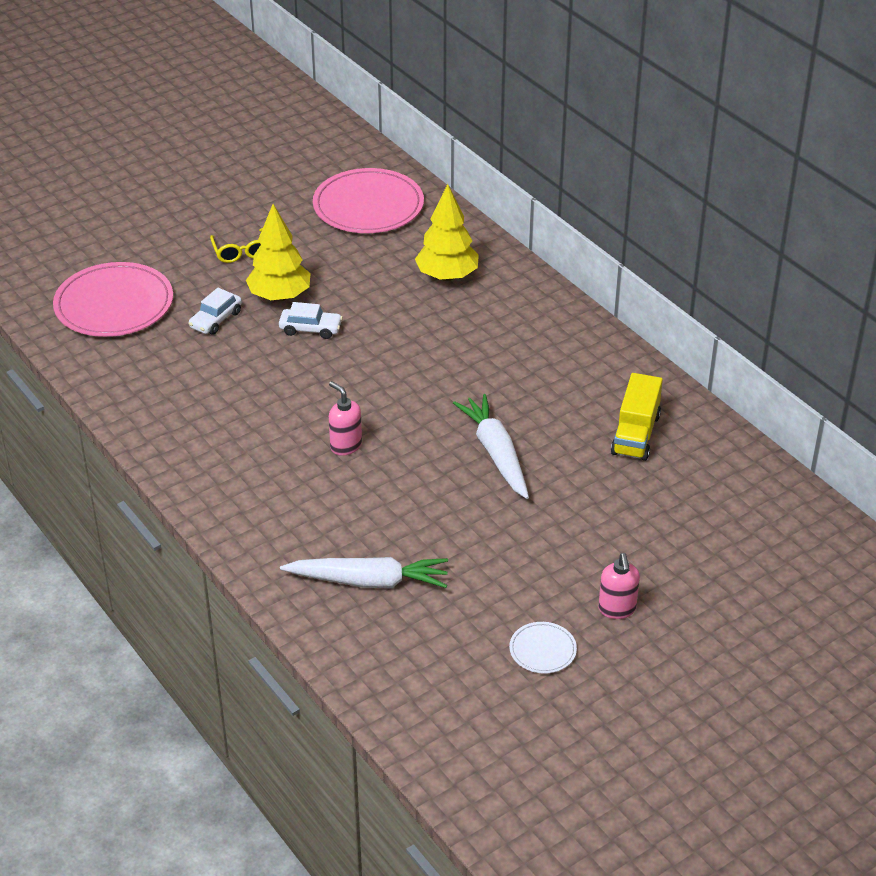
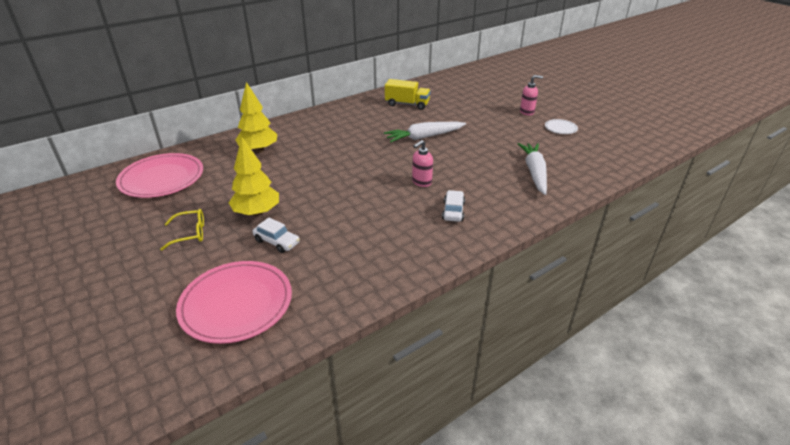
camera: 90 degrees left, 5 degrees down
white car [279,302,343,339] -> white car moved to [442,190,465,222]

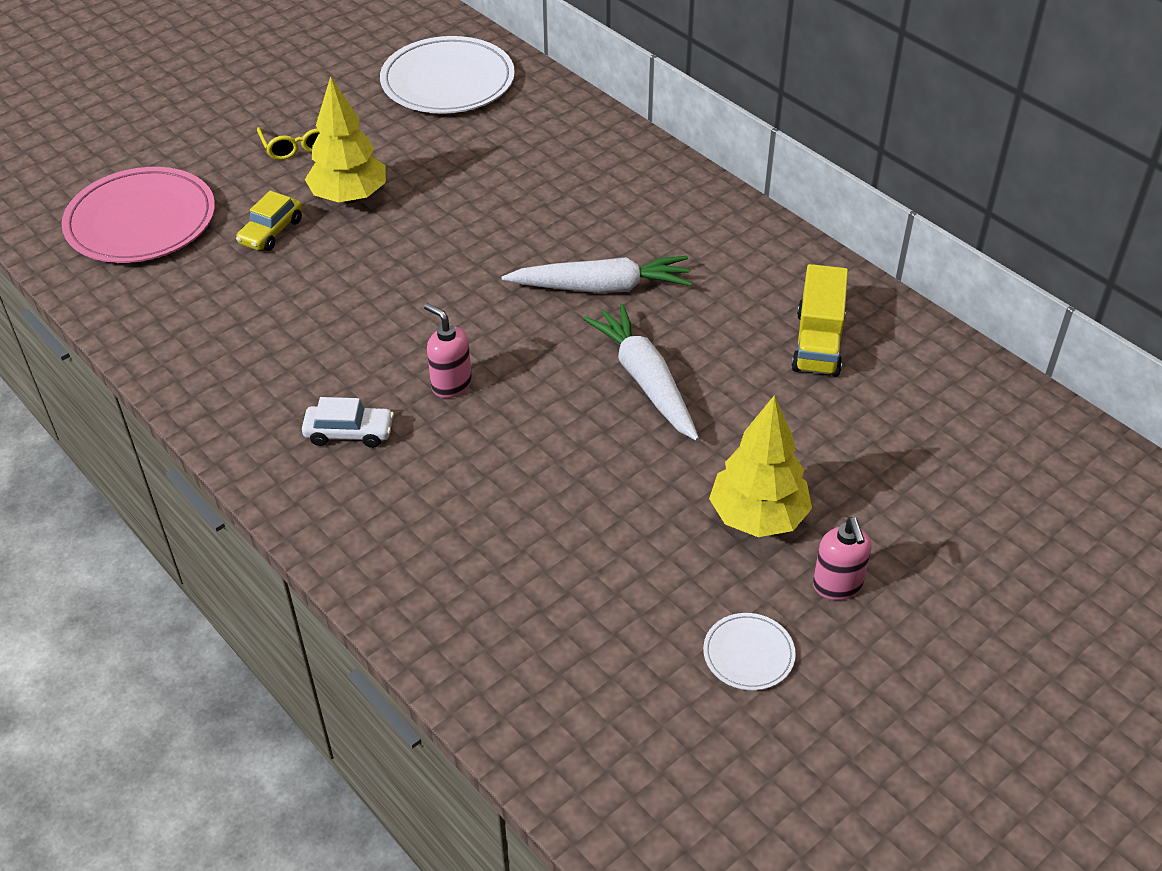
camera: 85 degrees right, 10 degrees up
pink plate [116,153,203,198] -> white plate [380,36,515,114]
yellow tree [236,82,277,153] -> yellow tree moved to [709,395,812,537]
white car [252,218,300,253] -> yellow car [236,191,302,251]
white carrot [518,143,547,195] -> white carrot moved to [502,256,692,293]

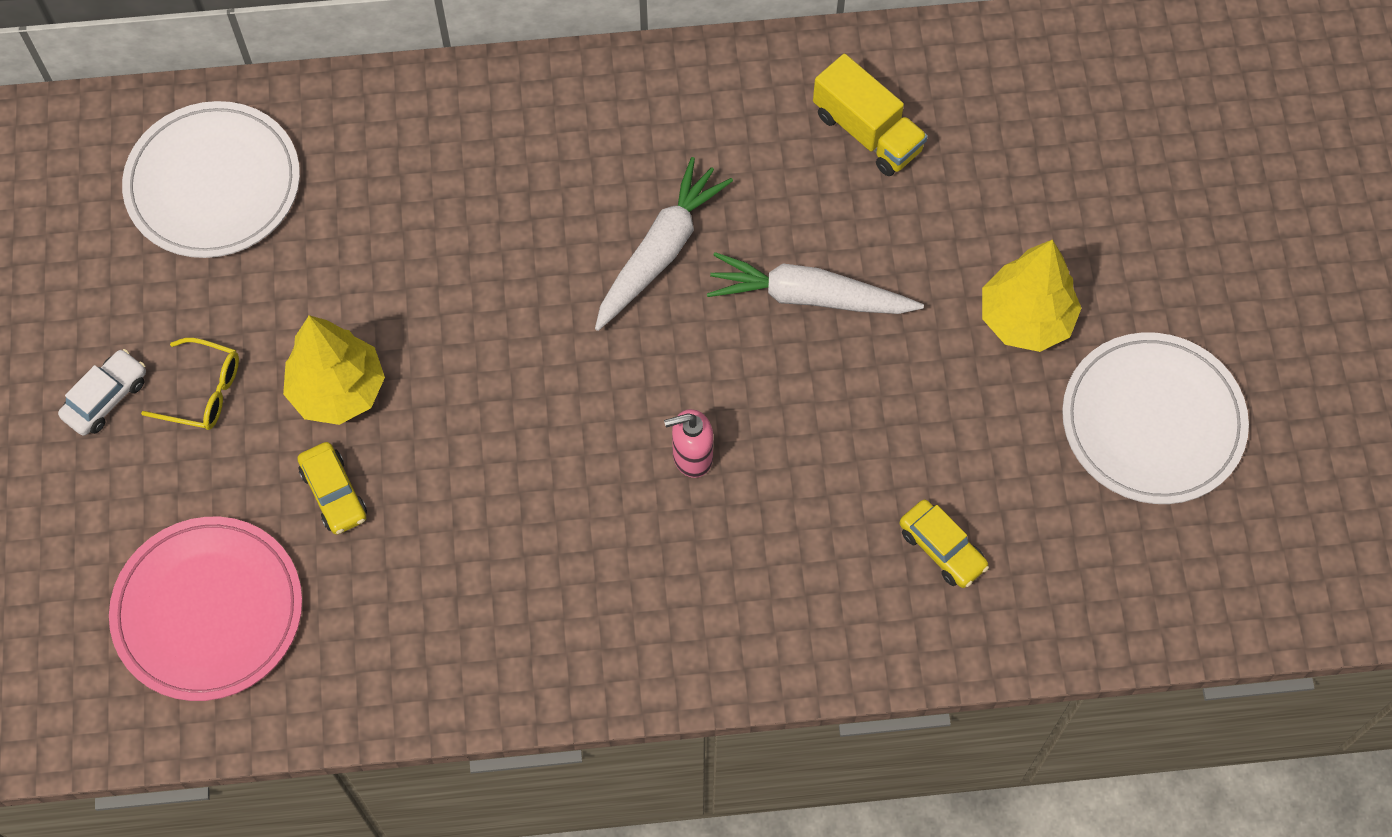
camera: 55 degrees left, 20 degrees up
white car [302,397,394,448] -> white car moved to [58,349,146,436]
white plate [703,613,796,690] -> white plate [1062,332,1249,504], size x2.17
pink soap dispenser [813,517,872,600] -> none
none -> yellow car [900,500,989,588]

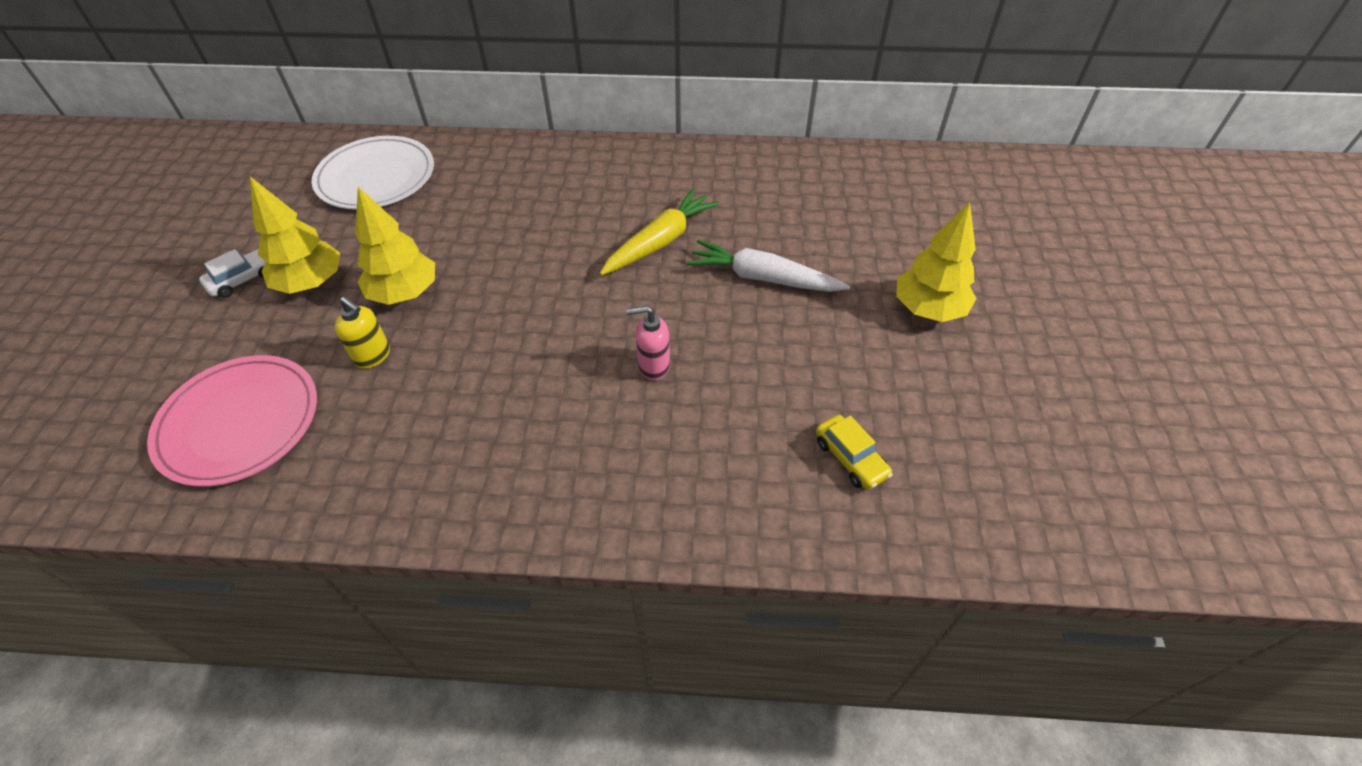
camera: 10 degrees right, 15 degrees down
yellow glasses [141,338,239,430] -> yellow tree [250,177,340,294]
yellow car [297,442,367,535] -> yellow soap dispenser [335,297,390,369]
white carrot [595,157,733,331] -> yellow carrot [600,189,720,275]
yellow truck [813,54,928,176] -> none
white plate [1062,332,1249,504] -> none

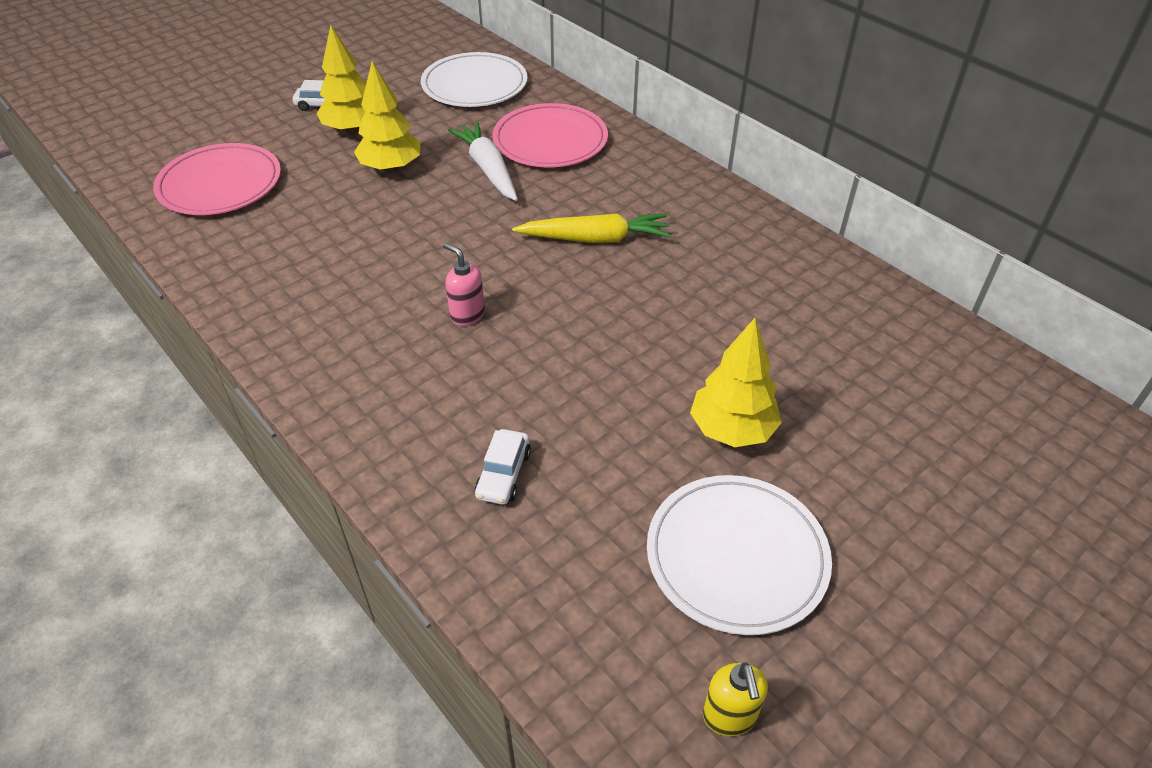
camera: 45 degrees right, 5 degrees down
yellow soap dispenser [335,297,390,369] -> yellow soap dispenser moved to [703,662,768,736]
white carrot [687,240,850,292] -> white carrot moved to [448,122,518,201]
yellow car [816,415,893,490] -> white car [475,429,531,505]
none -> pink plate [492,103,608,167]
none -> white plate [647,475,832,635]

